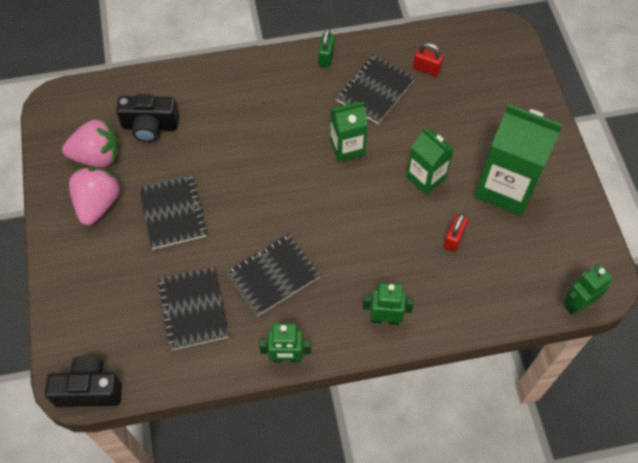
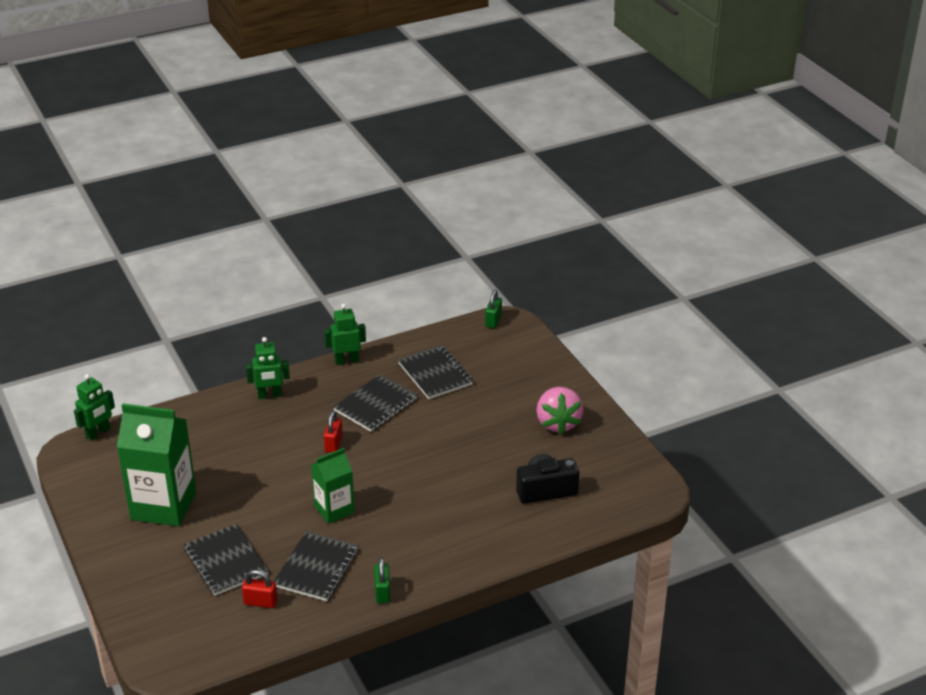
camera: 165 degrees right, 25 degrees down
black camera [45,356,122,407] -> green padlock [485,290,502,328]
pink strawberry [62,119,119,168] -> none
black notebook [139,173,208,249] -> black notebook moved to [184,524,268,596]
green carton [406,128,454,195] -> none
red padlock [443,213,468,252] -> red padlock moved to [324,411,343,453]

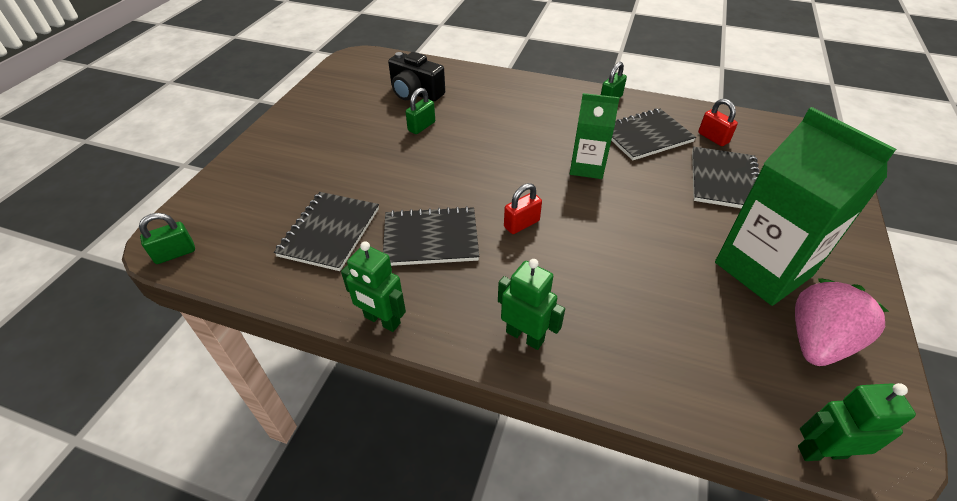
camera: 135 degrees left, 10 degrees up
pink strawberry [536,387,584,435] -> pink strawberry moved to [795,278,889,366]
none -> green padlock [406,88,435,134]

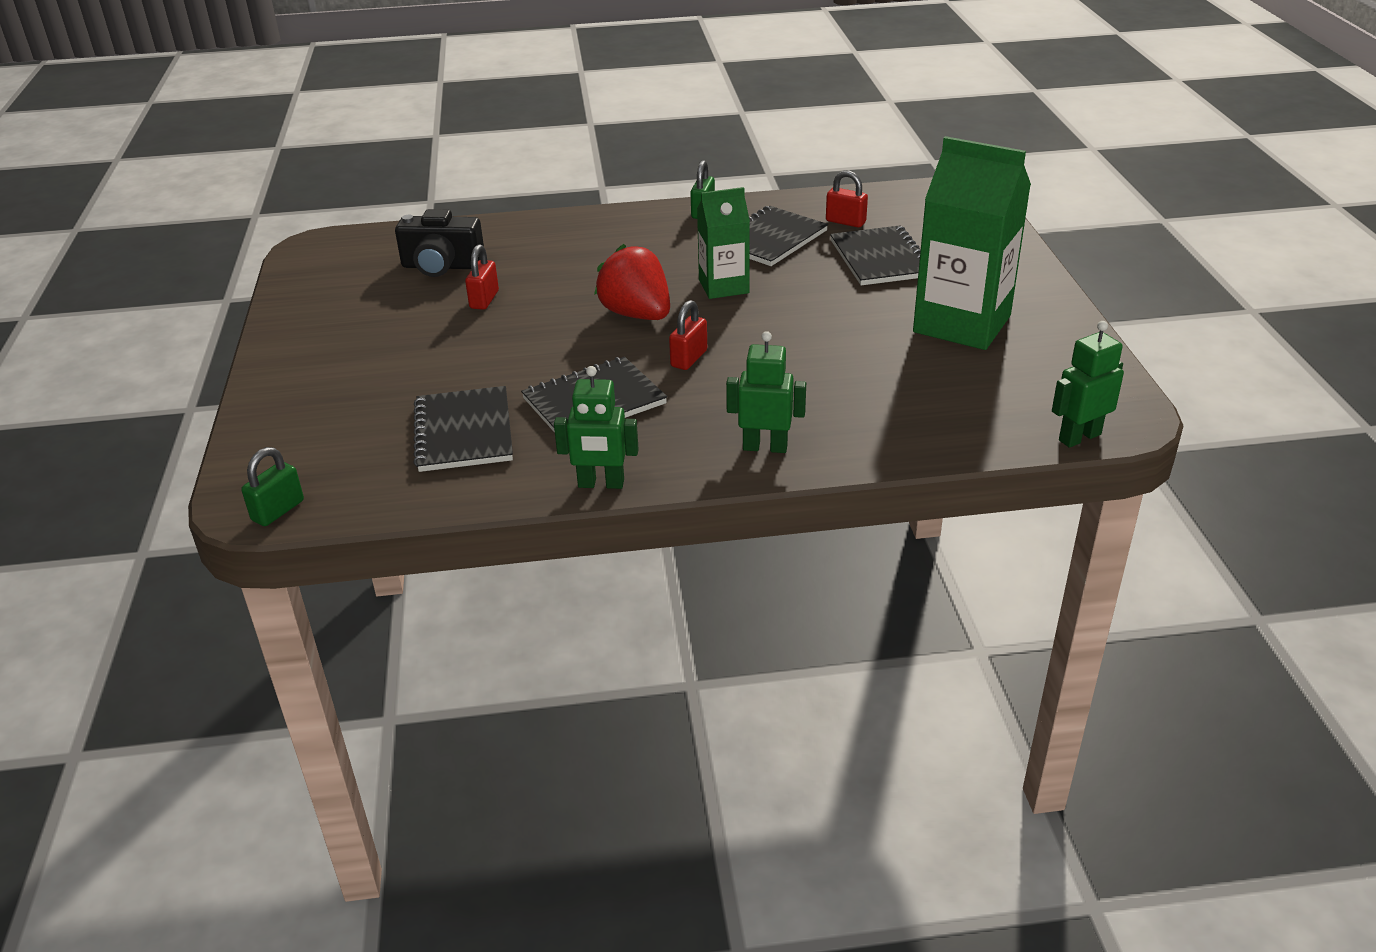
camera: 25 degrees left, 10 degrees down
green padlock [406,88,435,134] -> red padlock [465,244,499,310]
pink strawberry [795,278,889,366] -> none
none -> red strawberry [594,244,670,320]

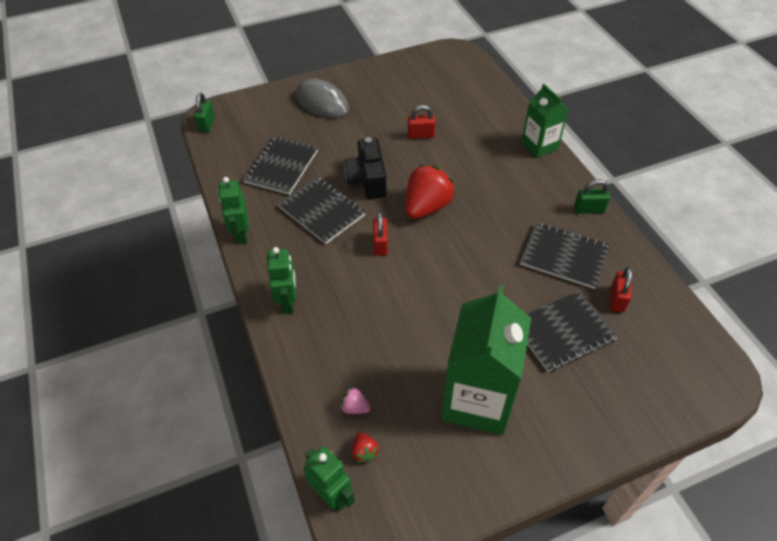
camera: 75 degrees right, 15 degrees up
green padlock [241,447,304,526] -> green padlock turned 75 degrees clockwise [194,93,215,132]
black camera [395,209,484,277] -> black camera moved to [344,137,387,199]
black notebook [413,386,513,472] -> black notebook turned 45 degrees counterclockwise [242,136,318,195]
red padlock [669,300,707,370] -> red padlock turned 75 degrees clockwise [373,212,388,256]
green carton [697,187,750,299] -> green carton moved to [521,84,569,158]
none -> grey mouse [296,78,349,118]
none -> pink strawberry [340,387,371,414]
none -> red strawberry [352,432,379,463]

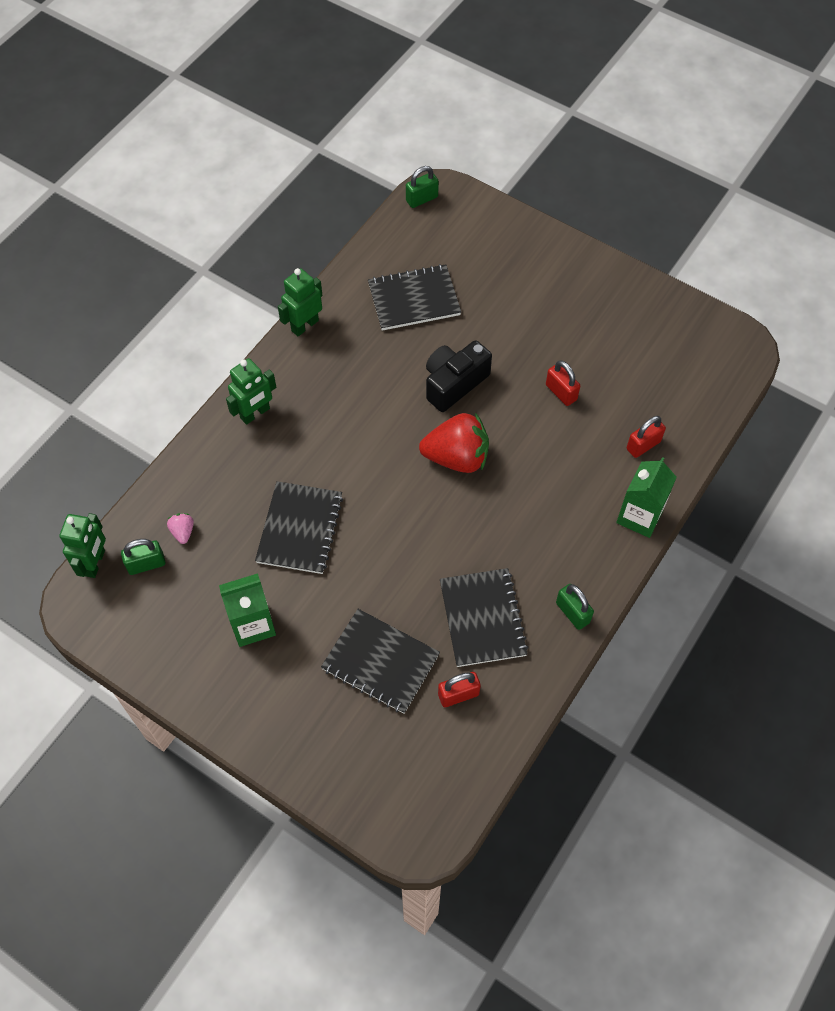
camera: 55 degrees right, 10 degrees up
black notebook [278,177,366,244] -> black notebook moved to [255,481,343,574]
grey mouse [296,78,349,118] -> none
red strawberry [352,432,379,463] -> green padlock [121,539,165,575]
red padlock [373,212,388,256] -> red padlock moved to [627,416,666,458]
green carton [441,285,531,435] -> green carton [219,573,276,647], size x0.58

